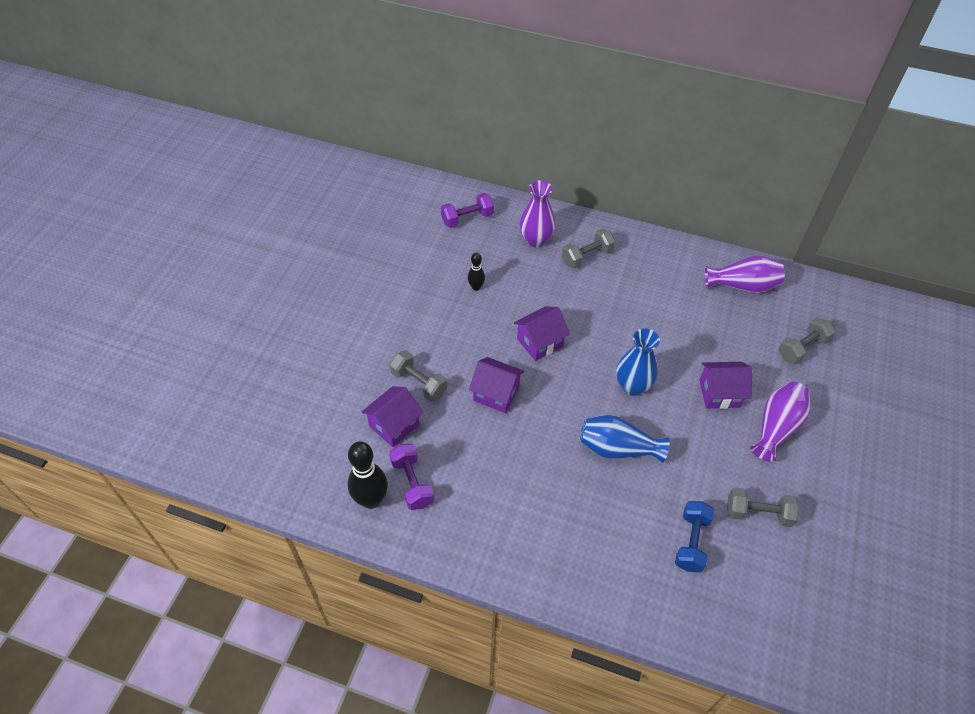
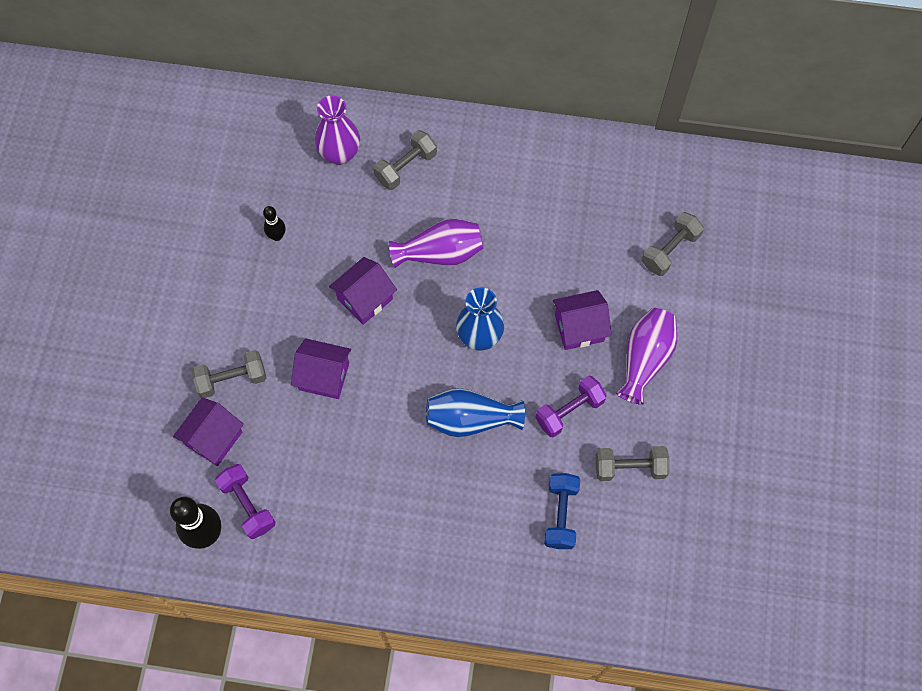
camera: 10 degrees left, 15 degrees up
grey dumbbell [389,350,447,402] -> grey dumbbell turned 45 degrees counterclockwise [192,350,266,398]
purple dumbbell [441,193,494,228] -> purple dumbbell moved to [535,375,607,438]
purple vase [705,256,784,293] -> purple vase moved to [389,219,484,268]

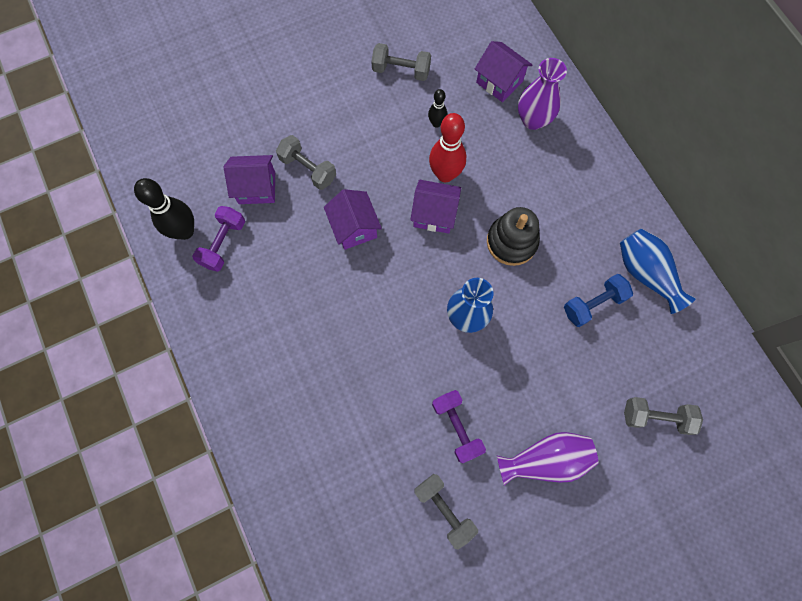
camera: 55 degrees right, 5 degrees up
grey dumbbell [373,130,437,190] -> grey dumbbell moved to [371,43,431,81]
purple vase [389,219,484,268] -> black stacking toy [487,207,540,266]
blue vase [426,388,525,437] -> blue vase moved to [620,228,696,314]
purple dumbbell [535,375,607,438] -> purple dumbbell turned 45 degrees clockwise [432,390,486,463]
blue dumbbell [544,473,580,549] -> blue dumbbell moved to [564,274,633,327]
purple house [553,290,612,350] -> purple house moved to [475,41,532,102]
none -> red bowling pin [429,113,466,182]

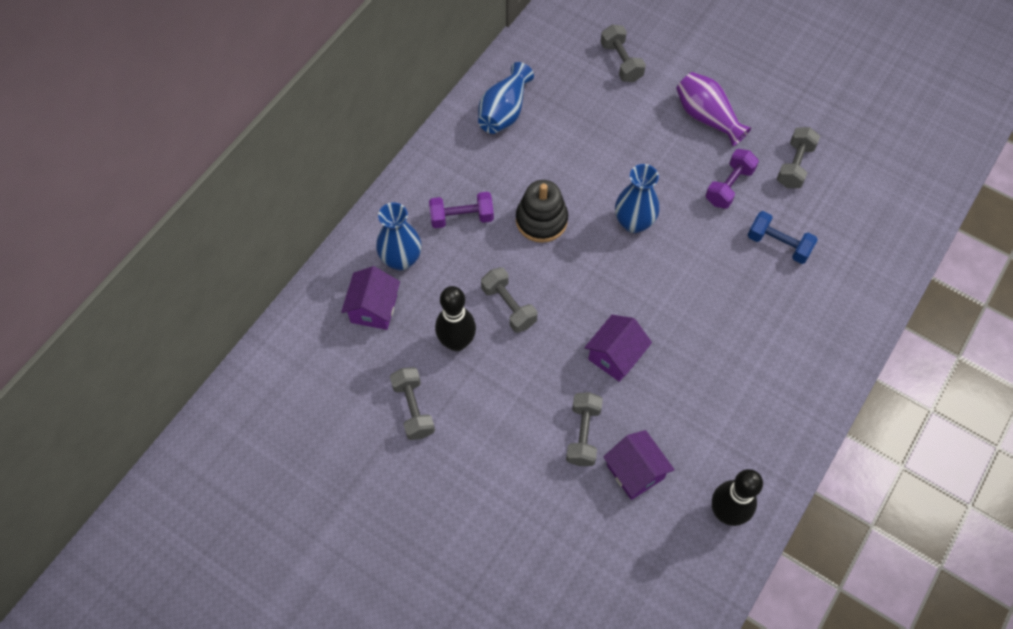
camera: 120 degrees left, 10 degrees down
purple dumbbell [192,206,245,272] -> purple dumbbell moved to [429,192,494,228]
purple house [410,180,461,234] -> none
black bowling pin [428,89,447,128] -> black bowling pin [435,286,476,351], size x1.85
red bowling pin [429,113,466,182] -> grey dumbbell [481,267,538,333]
purple vase [518,58,567,130] -> blue vase [376,202,422,270]
blue dumbbell [564,274,633,327] -> blue dumbbell moved to [748,211,818,264]

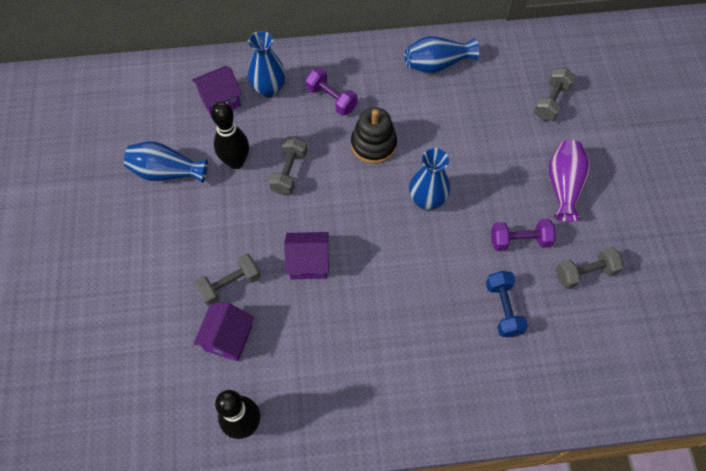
camera: 50 degrees right, 0 degrees up
grey dumbbell [390,367,435,440] -> blue vase [124,141,208,183]

